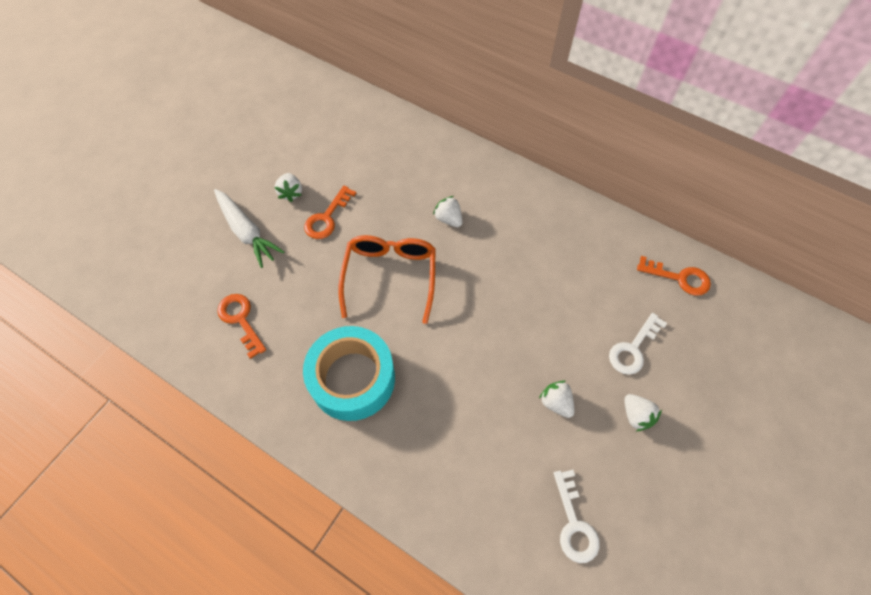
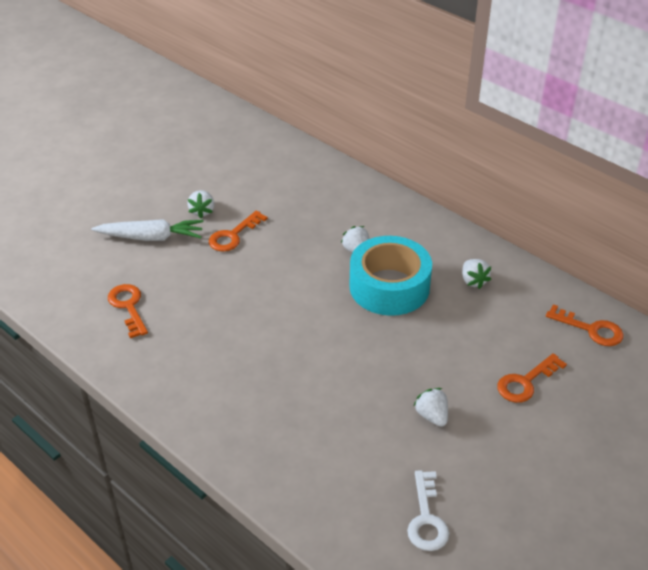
camera: 10 degrees right, 20 degrees down
white carrot [214,189,284,268] -> white carrot turned 60 degrees counterclockwise [91,219,204,241]
turquoise tape [303,326,395,421] -> turquoise tape moved to [349,236,432,316]
orange glasses [338,235,436,324] -> none
white key [609,313,667,375] -> orange key [497,353,567,403]
white strawberry [624,394,662,431] -> white strawberry moved to [462,259,491,289]

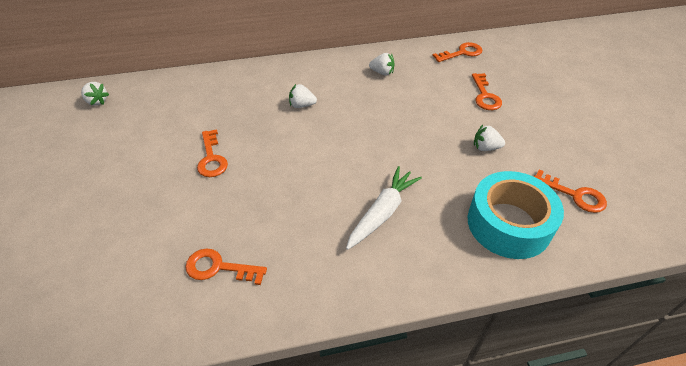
camera: 55 degrees left, 5 degrees up
white carrot [91,219,204,241] -> white carrot moved to [346,166,422,250]
white strawberry [187,190,215,218] -> white strawberry moved to [81,82,109,106]
turquoise tape [349,236,432,316] -> turquoise tape moved to [468,171,564,259]
white key [407,470,449,551] -> orange key [534,169,607,213]

